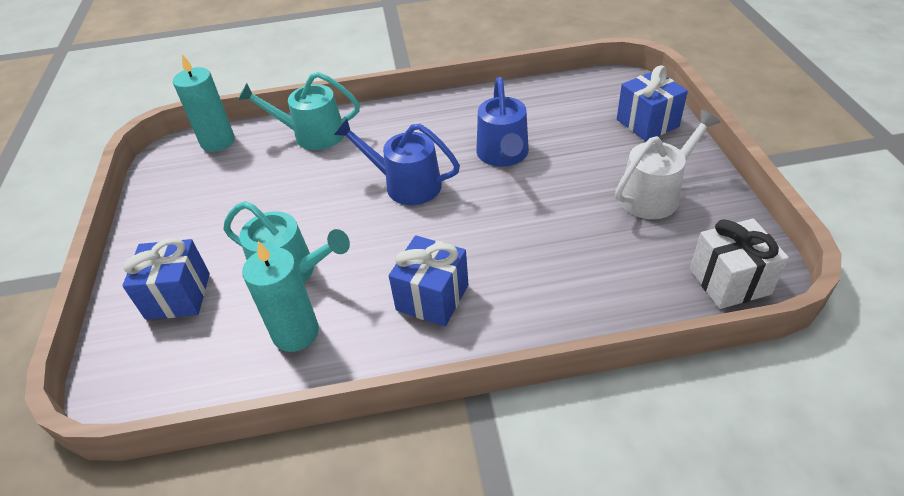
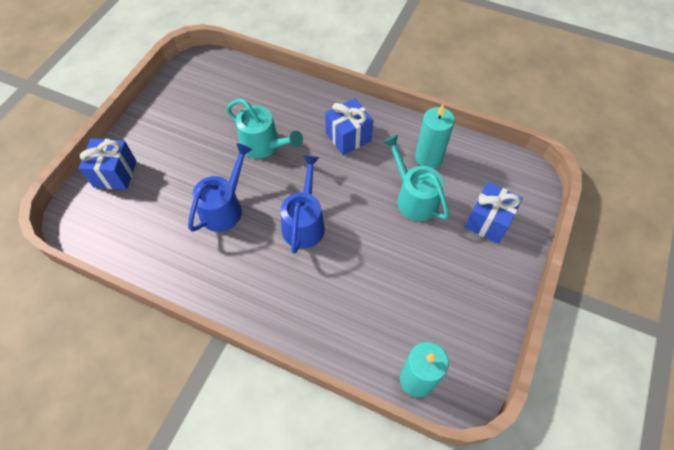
camera: 150 degrees left, 15 degrees up
turquoise watering can [238,72,360,150] -> turquoise watering can moved to [226,99,303,159]
blue watering can [334,119,460,205] -> blue watering can turned 135 degrees counterclockwise [281,155,325,254]
white watering can [615,110,720,219] -> none
white gift [690,218,789,309] -> none

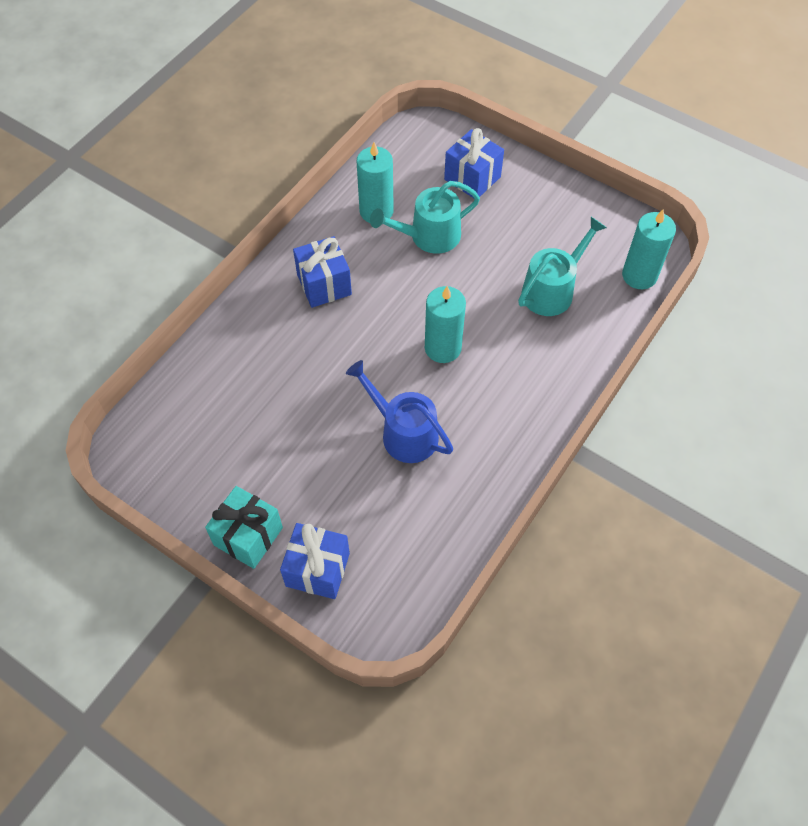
camera: 80 degrees left, 0 degrees up
turquoise watering can [226,99,303,159] -> turquoise watering can moved to [518,217,607,316]
blue watering can [281,155,325,254] -> turquoise candle [425,286,466,363]
none -> turquoise gift [205,486,283,569]

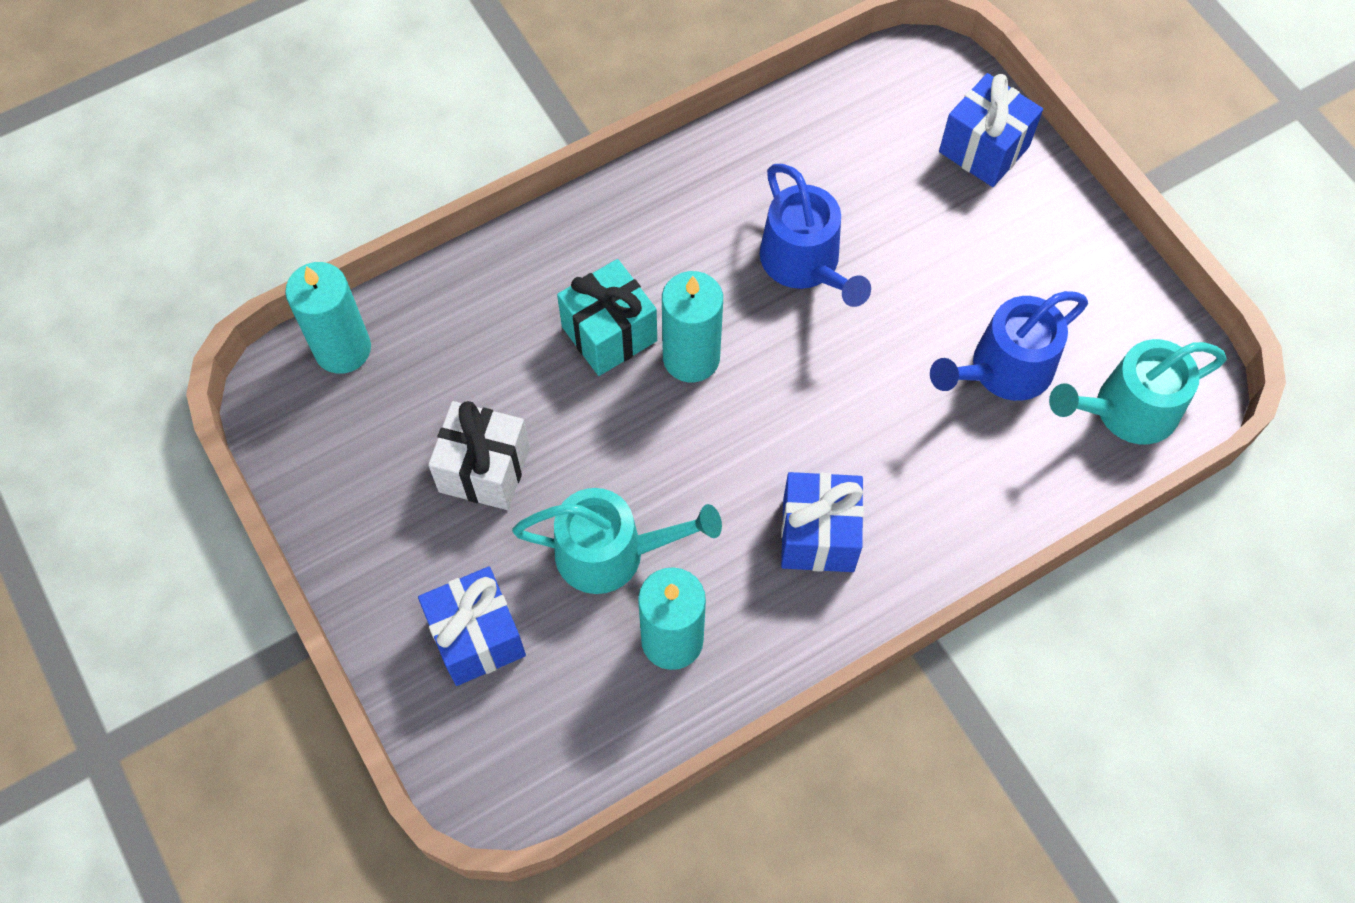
camera: 155 degrees left, 5 degrees up
turquoise gift [205,486,283,569] -> turquoise gift moved to [557,259,657,376]
turquoise watering can [518,217,607,316] -> turquoise watering can moved to [1049,339,1227,444]
none -> white gift [428,401,530,510]
none -> blue watering can [930,291,1088,401]

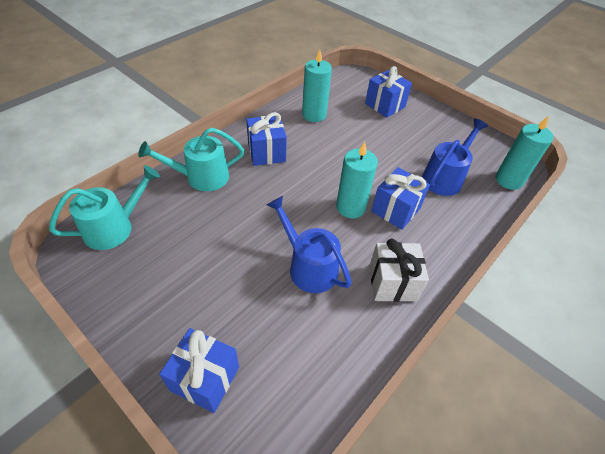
camera: 160 degrees right, 15 degrees down
white gift [428,401,530,510] -> white gift moved to [369,239,429,302]
turquoise watering can [512,488,722,594] -> turquoise watering can moved to [138,128,244,191]
turquoise gift [557,259,657,376] -> blue gift [371,167,430,230]
blue watering can [930,291,1088,401] -> blue watering can moved to [422,119,488,196]

